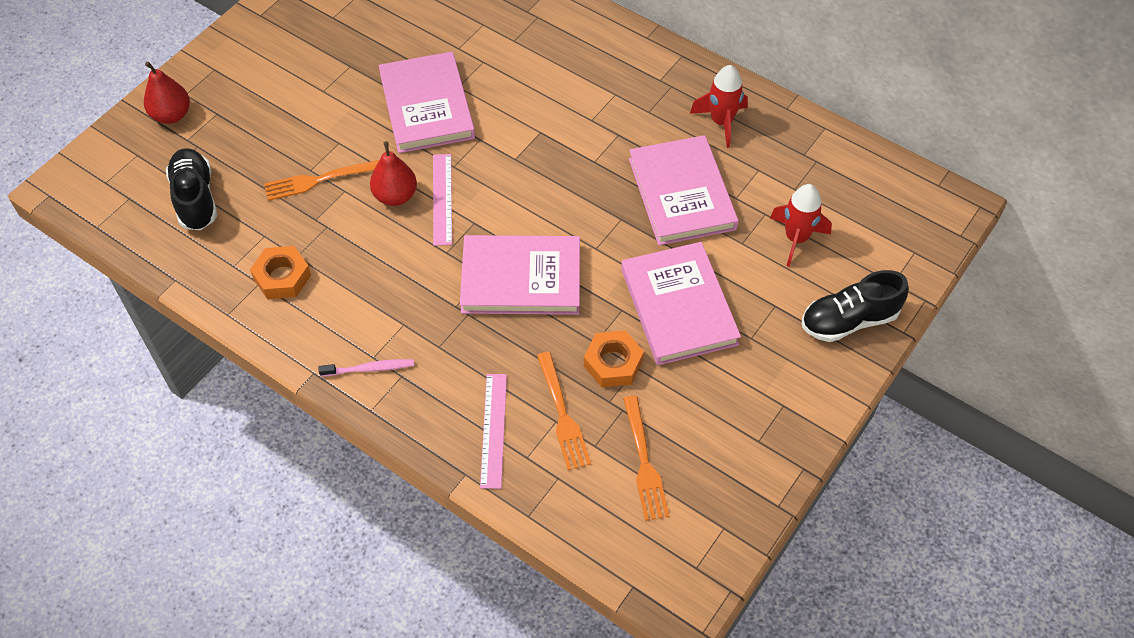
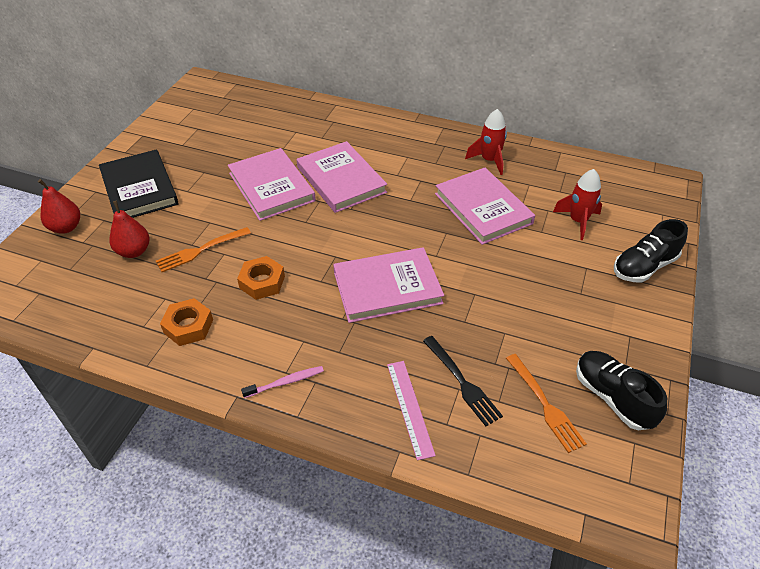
camera: 15 degrees left, 10 degrees down
black shoe [166,148,217,230] -> black shoe moved to [576,351,667,430]
red pear [370,141,417,206] -> red pear moved to [109,201,150,258]
pink ruler [433,154,452,246] -> none
orange fork [537,352,591,470] -> black fork [423,336,503,426]
orange nut [584,330,644,387] -> orange nut moved to [237,256,285,300]
pink book [621,242,741,365] -> pink book moved to [297,141,387,213]
none -> black book [99,149,179,218]

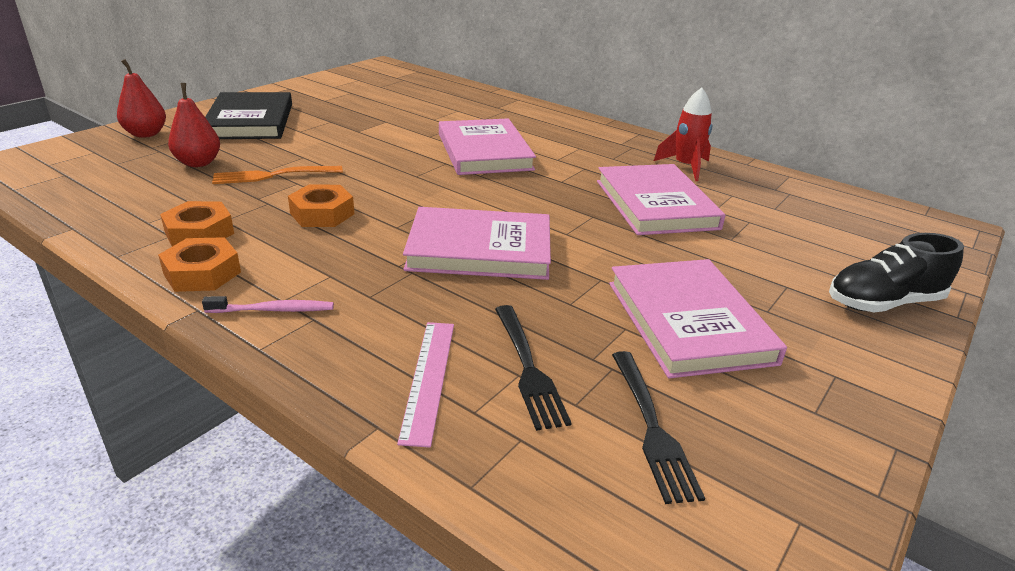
camera: 15 degrees right, 15 degrees down
pink book [228,148,316,221] -> pink book moved to [609,259,787,378]
orange fork [506,354,587,453] -> black fork [612,351,705,504]
red rocket [553,169,602,240] -> none
black shoe [576,351,667,430] -> none
none -> orange nut [158,237,241,292]

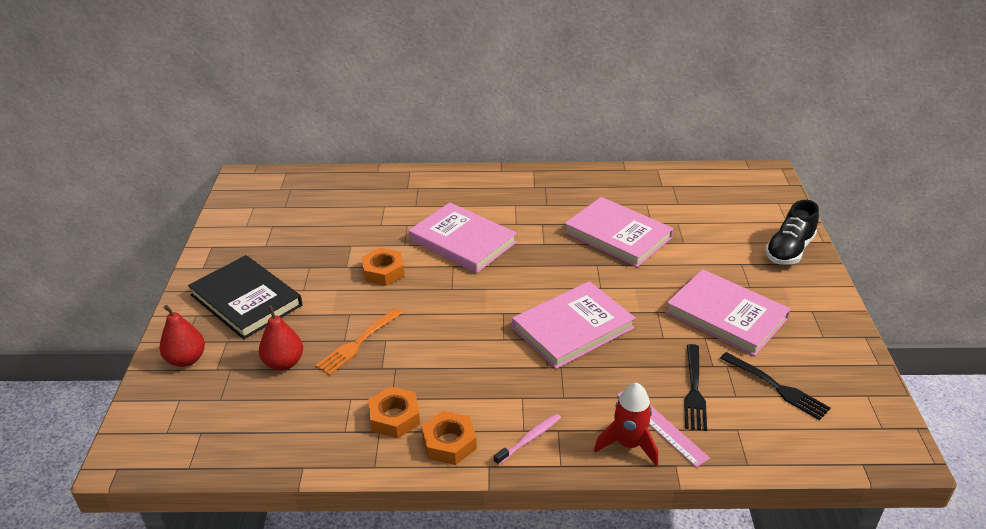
camera: 35 degrees left, 5 degrees up
orange nut [288,184,354,227] -> orange nut moved to [362,248,405,286]
black fork [495,305,572,431] -> black fork turned 60 degrees clockwise [684,344,707,431]
red rocket [654,88,712,181] -> red rocket moved to [594,383,658,466]

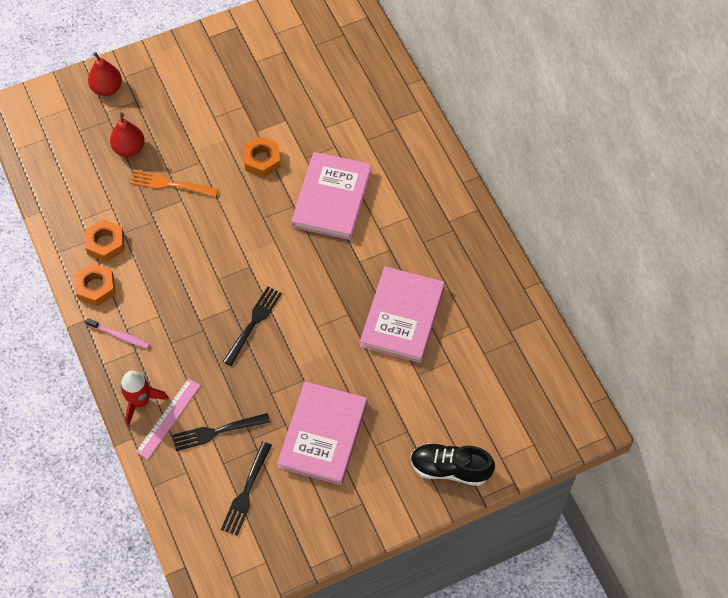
camera: 65 degrees right, 25 degrees up
black book [188,255,302,339] -> none
pink book [512,281,636,369] -> black fork [223,287,282,366]

